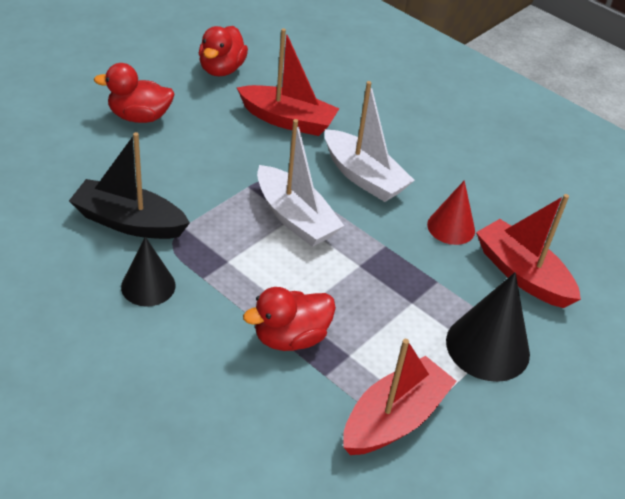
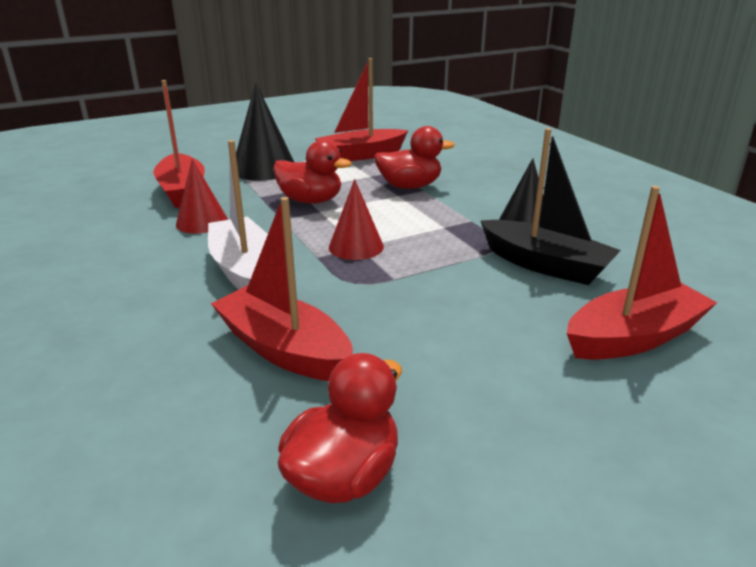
camera: 155 degrees left, 15 degrees down
red duck [94,63,174,123] -> red duck moved to [273,140,352,204]
white boat [257,119,344,247] -> red cone [329,179,384,260]
none -> red boat [567,186,717,360]

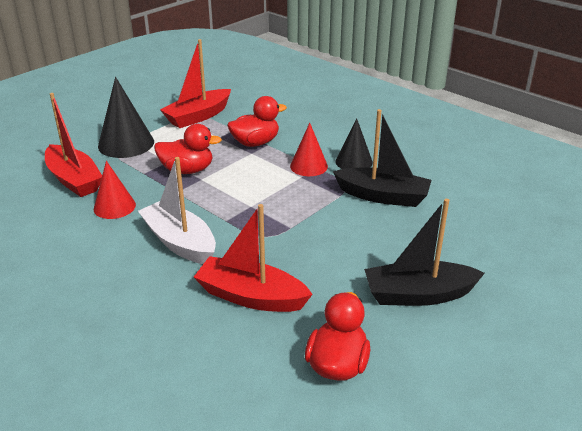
camera: 20 degrees left, 5 degrees up
red cone [329,179,384,260] -> red cone moved to [290,123,328,176]
red boat [567,186,717,360] -> none
none -> black boat [364,199,485,306]

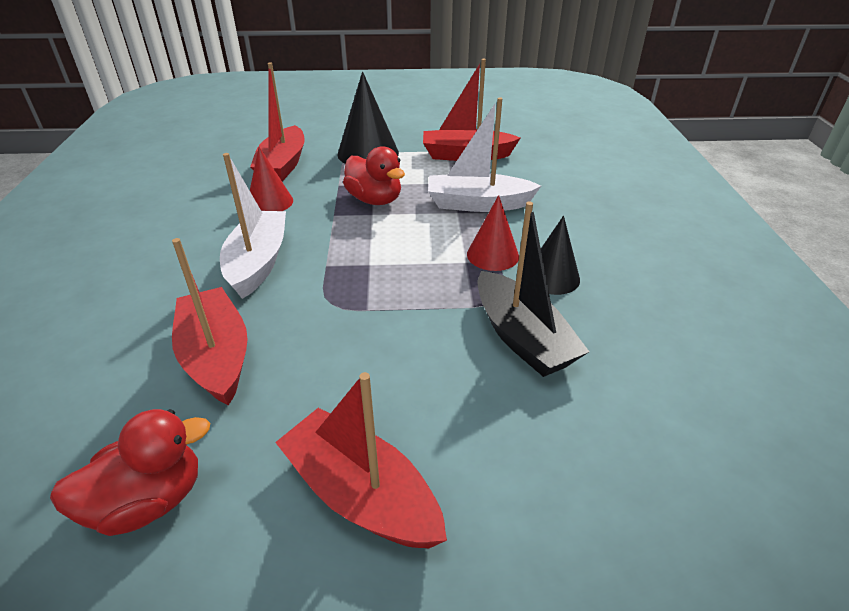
camera: 45 degrees right, 5 degrees up
red duck [227,96,287,147] -> white boat [428,97,541,212]
black boat [364,199,485,306] -> red boat [275,372,447,548]

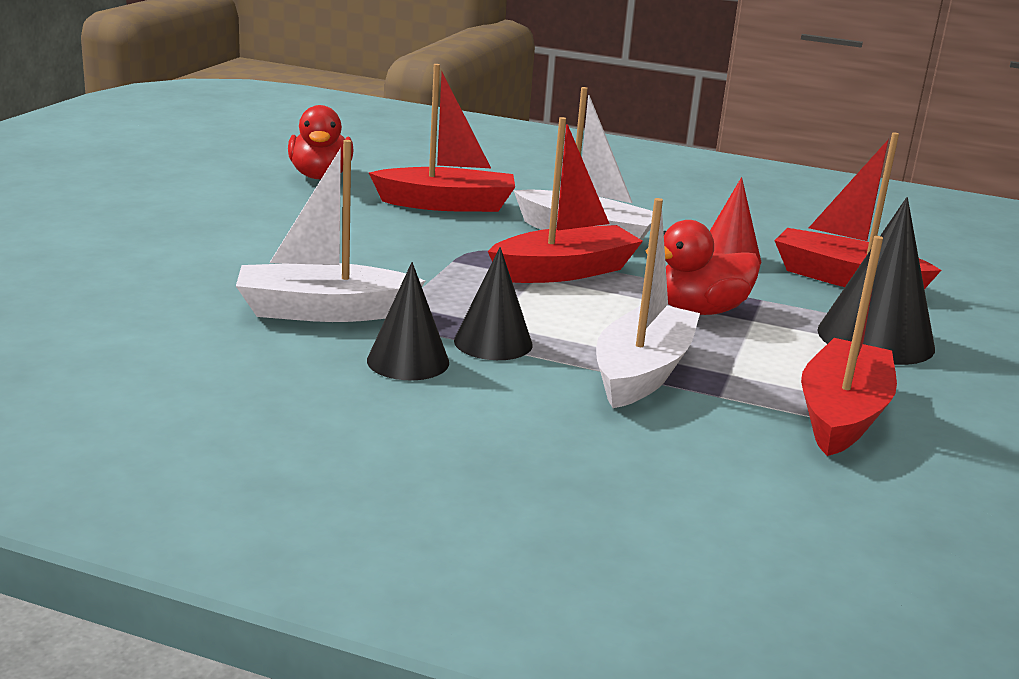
camera: 110 degrees right, 15 degrees down
red boat [275,372,447,548] -> red boat moved to [488,117,643,283]
red cone [467,195,519,271] -> black cone [454,247,532,360]
black boat [477,202,589,377] -> white boat [236,140,425,322]

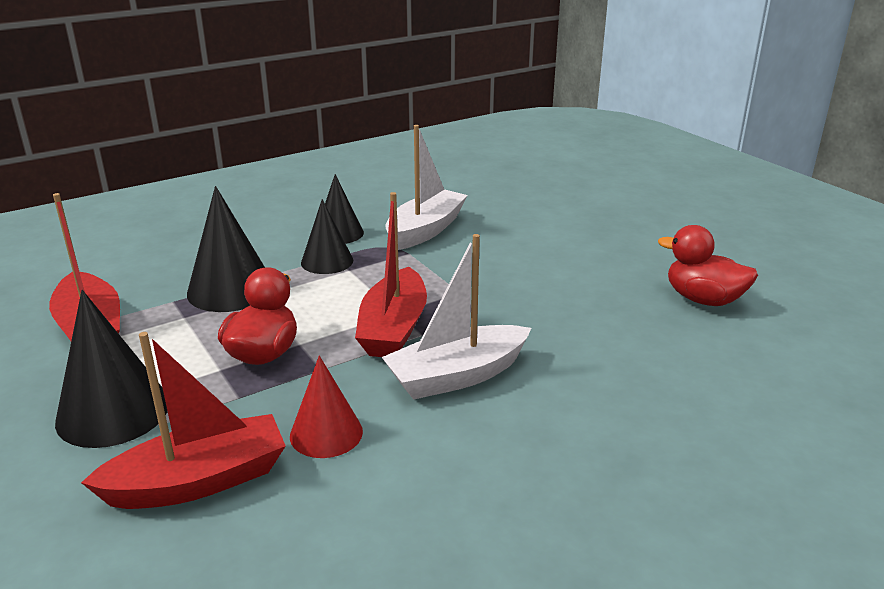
camera: 130 degrees right, 5 degrees up
red boat [369,64,515,212] -> none
white boat [596,198,700,408] -> black cone [187,186,265,312]

